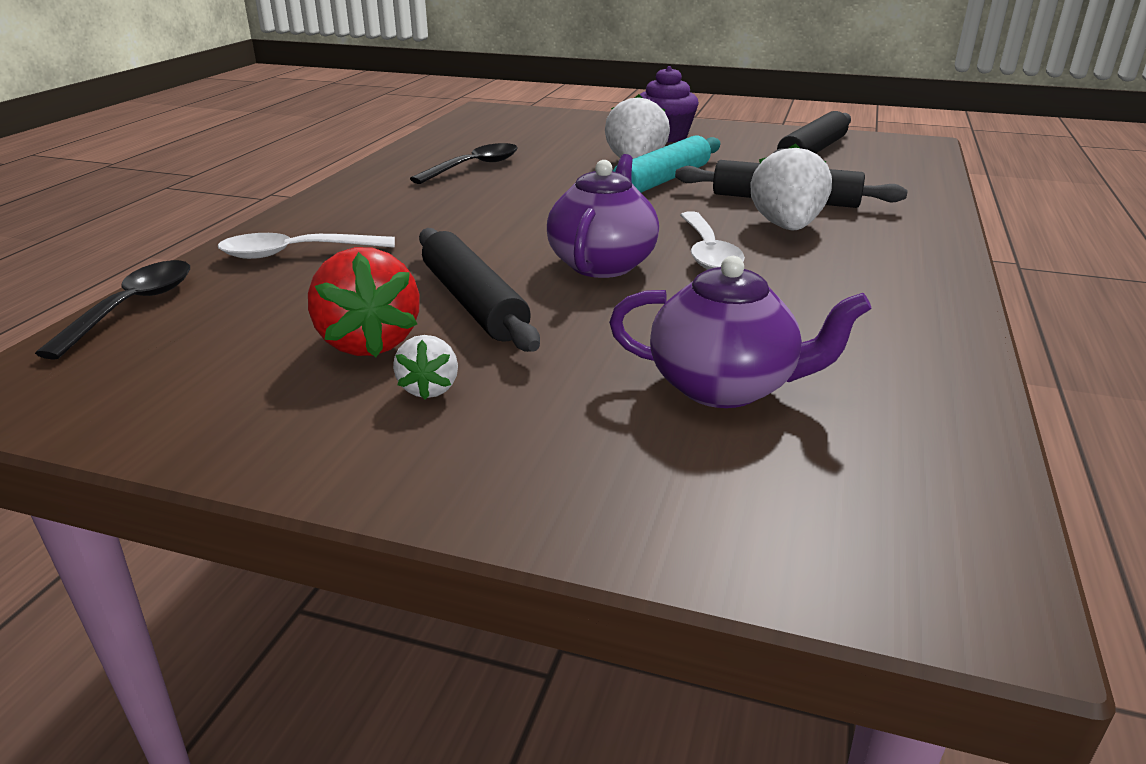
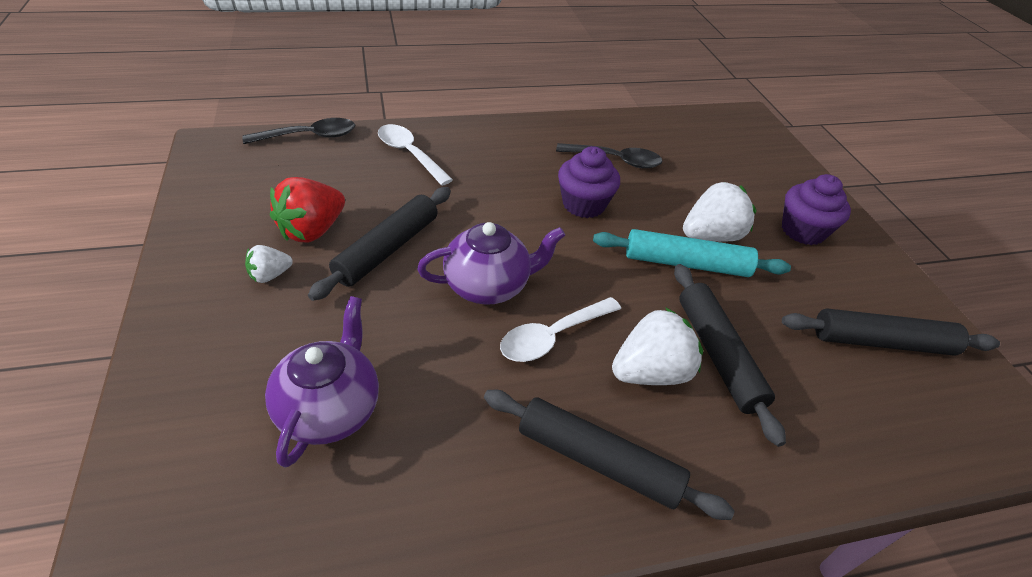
camera: 55 degrees right, 15 degrees up
purple teapot [609,256,872,408] -> purple teapot turned 150 degrees counterclockwise [265,296,379,468]
none -> black rolling pin [484,390,735,520]
none -> purple cupcake [558,146,620,218]

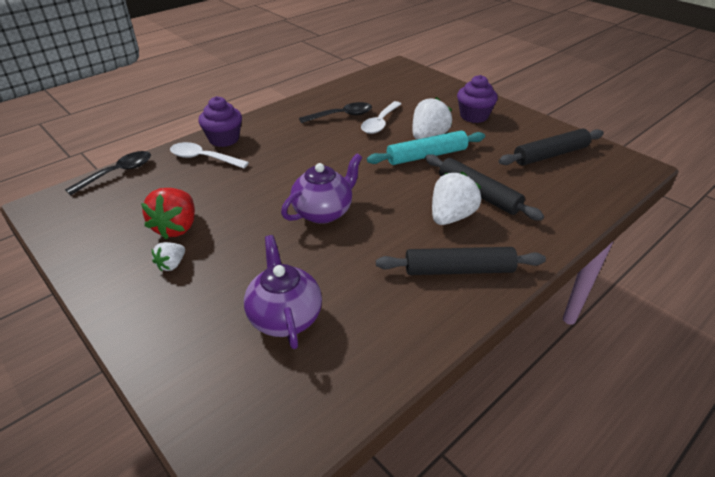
camera: 25 degrees left, 5 degrees down
black rolling pin [308,187,451,301] -> none
white spoon [500,297,621,362] -> white spoon moved to [361,101,401,134]
purple cupcake [558,146,620,218] -> purple cupcake moved to [198,96,242,147]

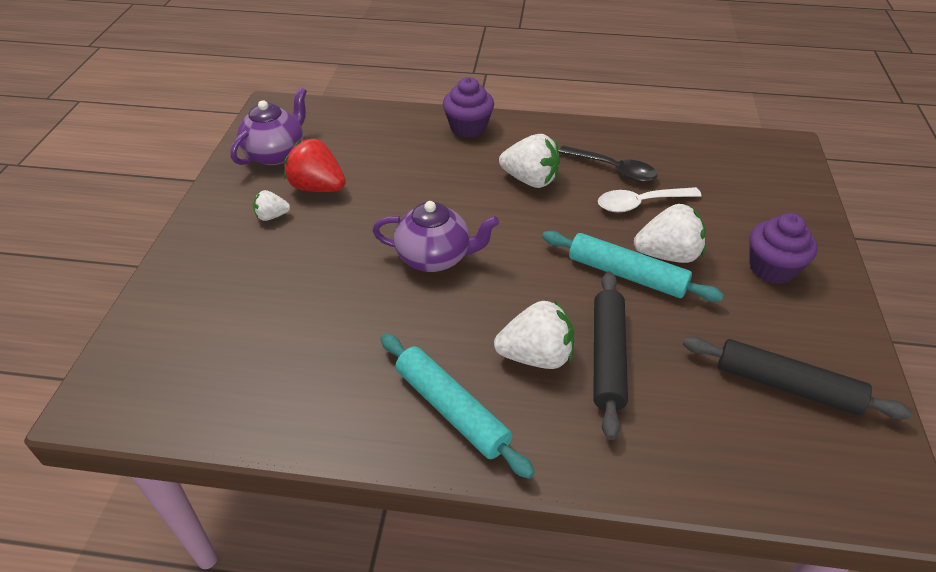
camera: 50 degrees right, 5 degrees up
black spoon [65,151,151,195] -> none
red strawberry [141,188,195,239] -> red strawberry turned 60 degrees clockwise [284,138,346,192]
white spoon [170,142,249,168] -> none
purple teapot [244,235,322,349] -> purple teapot moved to [230,87,307,165]
black rolling pin [376,247,546,275] -> turquoise rolling pin [381,333,534,479]
none -> white strawberry [499,134,560,188]

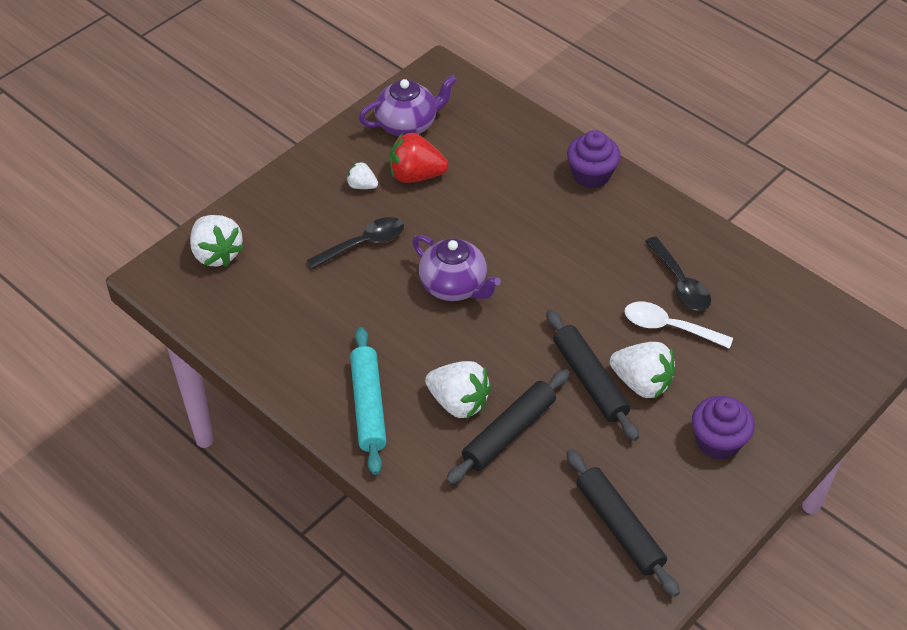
camera: 35 degrees right, 5 degrees up
red strawberry [284,138,346,192] -> red strawberry turned 60 degrees counterclockwise [390,133,448,183]
white strawberry [499,134,560,188] -> white strawberry moved to [190,215,244,267]
turquoise rolling pin [542,231,724,302] -> black rolling pin [546,310,639,441]
none -> black spoon [306,217,404,269]

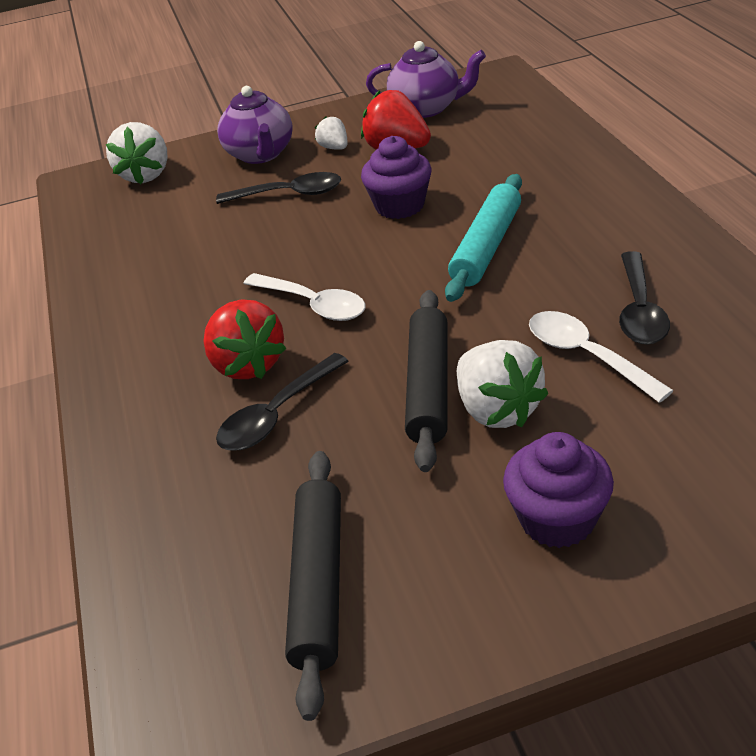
camera: 35 degrees right, 10 degrees down
turquoise rolling pin [350,327,387,475] -> turquoise rolling pin moved to [445,174,522,302]
purple teapot [412,235,501,301] -> purple teapot moved to [217,86,293,164]
white strawberry [425,361,491,419] -> red strawberry [203,300,287,379]
black rolling pin [446,369,570,485] -> black spoon [216,353,349,450]
purple cupcake [567,130,621,188] -> purple cupcake moved to [361,136,431,219]
none -> white spoon [243,273,365,321]

